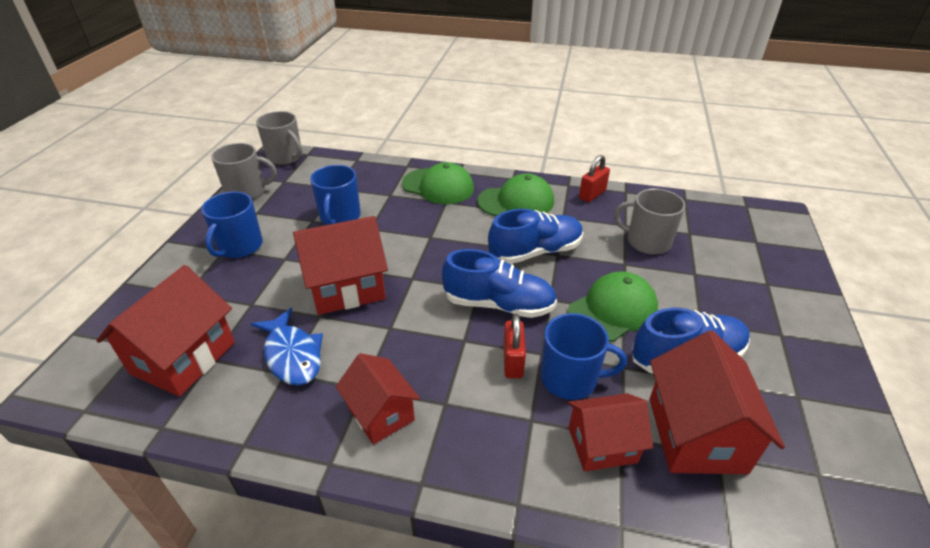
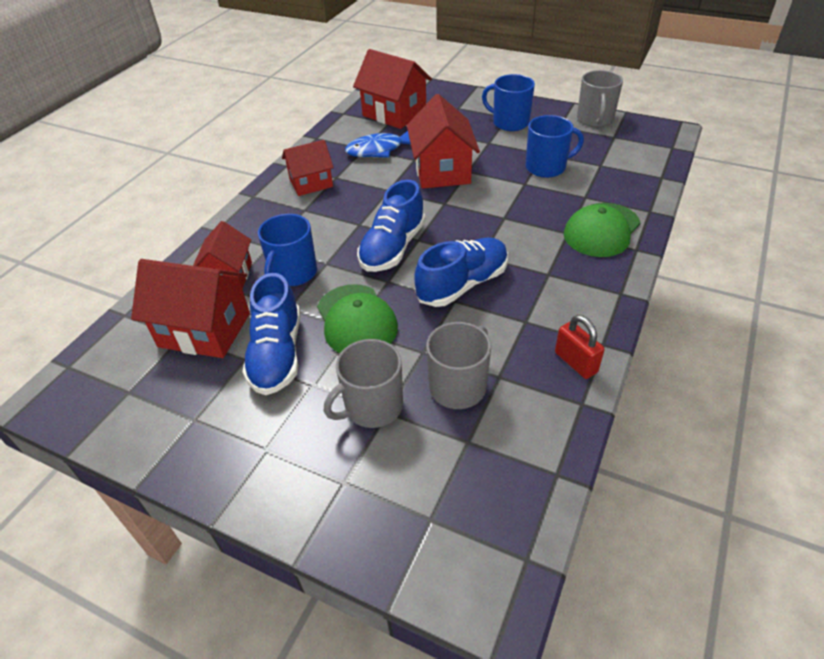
camera: 105 degrees right, 5 degrees up
grey mug [256,111,303,165] -> grey mug moved to [323,339,403,428]
blue mug [310,165,361,225] -> blue mug turned 150 degrees clockwise [526,115,584,178]
green cap [477,173,554,216] -> none
blue shoe [488,209,583,264] -> blue shoe turned 120 degrees counterclockwise [414,237,508,307]
red padlock [503,314,526,378] -> none

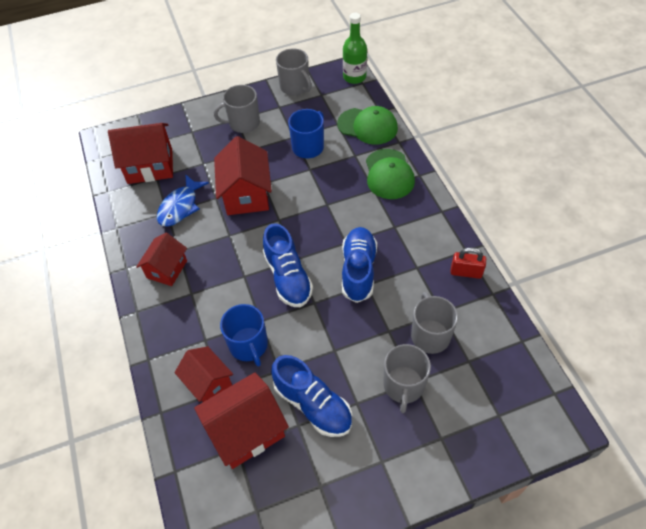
camera: 45 degrees left, 10 degrees up
green cap [317,284,398,353] -> green cap moved to [337,106,398,145]
red house [407,94,480,189] -> red house turned 45 degrees clockwise [214,136,272,215]
blue mug [482,74,535,131] -> grey mug [214,85,260,133]
none -> green bottle [343,13,367,84]

